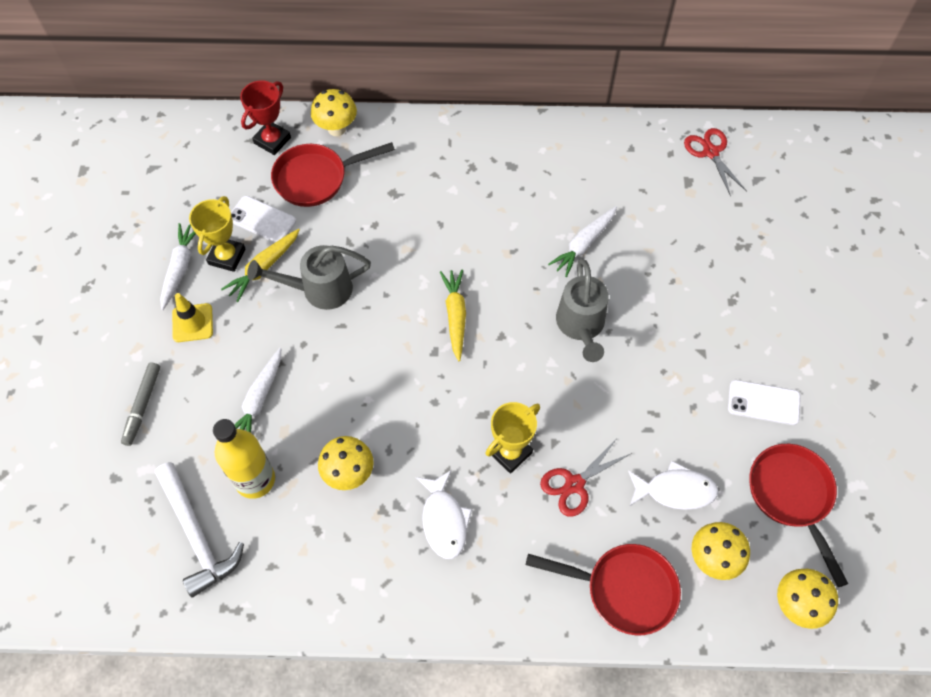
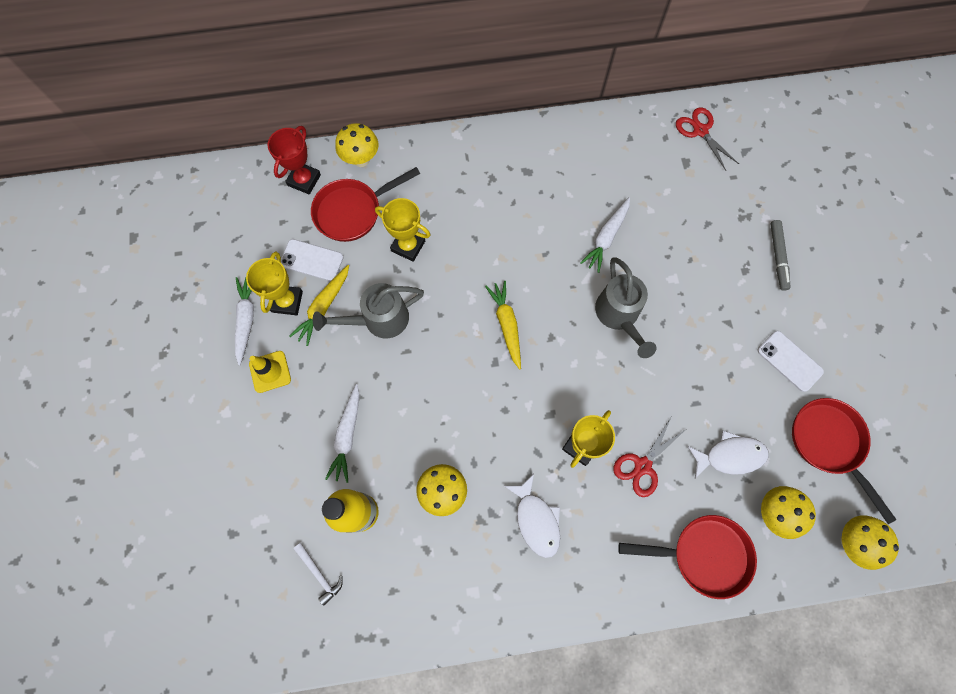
camera: 10 degrees left, 10 degrees up
grey marker [121,362,160,446] -> grey marker moved to [771,220,791,291]
white hammer [155,462,244,597] -> white hammer [293,543,343,606], size x0.51
white phone [728,380,801,425] -> white phone turned 45 degrees clockwise [757,331,824,392]
none -> yellow trophy [375,198,430,262]

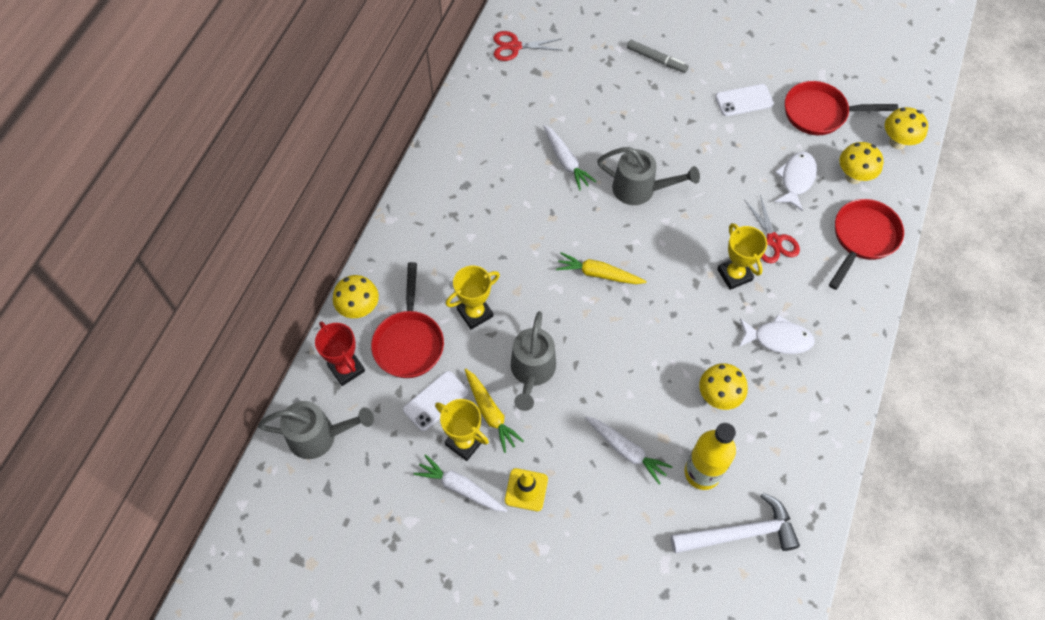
camera: 60 degrees left, 10 degrees down
white hammer [293,543,343,606] -> white hammer [671,493,800,553], size x1.96
none -> grey watering can [258,401,374,459]

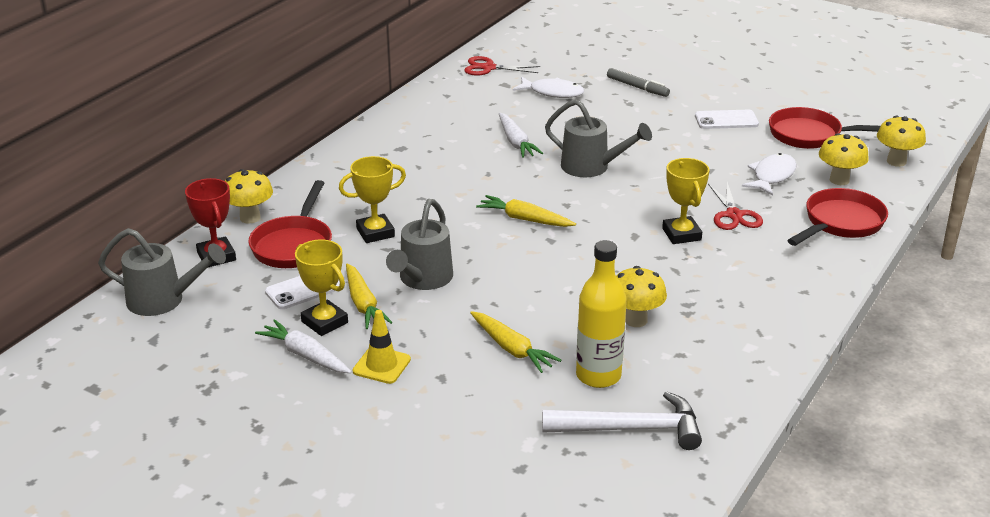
camera: 10 degrees right, 30 degrees down
white carrot [585,416,673,484] -> yellow carrot [470,311,562,373]
white fish [739,314,815,354] -> white fish moved to [513,76,584,98]

